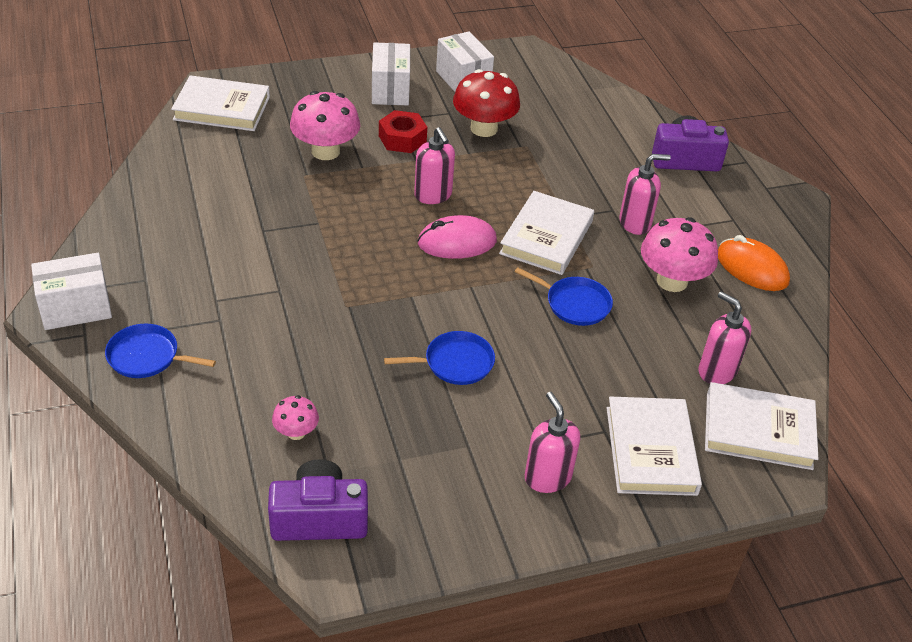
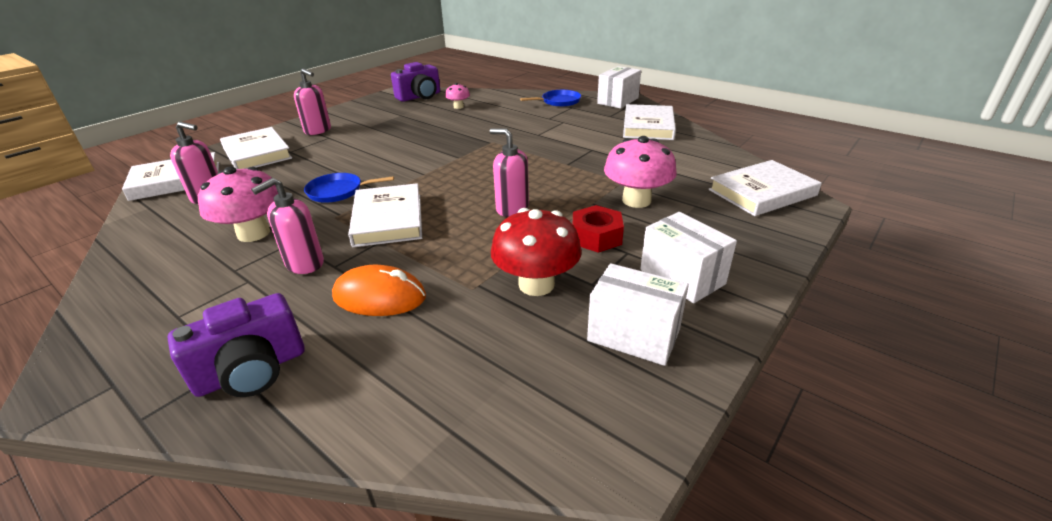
camera: 150 degrees right, 10 degrees down
blue pan [384,331,495,385] -> none
pink mouse [417,215,497,259] -> none
orange mouse [718,235,790,291] -> orange mouse moved to [332,265,426,316]
none -> white book [623,104,676,140]

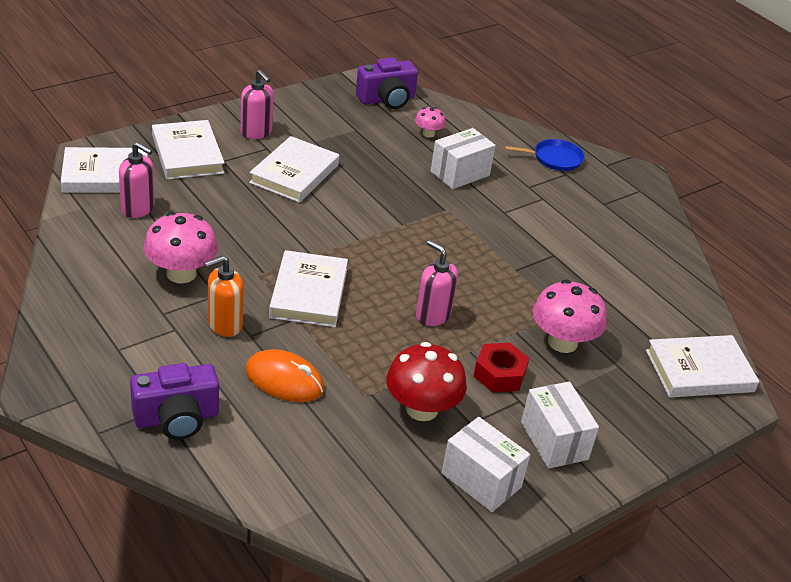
camera: 10 degrees right, 5 degrees up
pink soap dispenser [251,178,324,274] -> orange soap dispenser [204,255,244,337]
blue pan [304,173,394,203] -> none
white box [597,66,641,109] -> white box moved to [431,128,496,189]
white book [623,104,676,140] -> white book moved to [249,136,339,203]

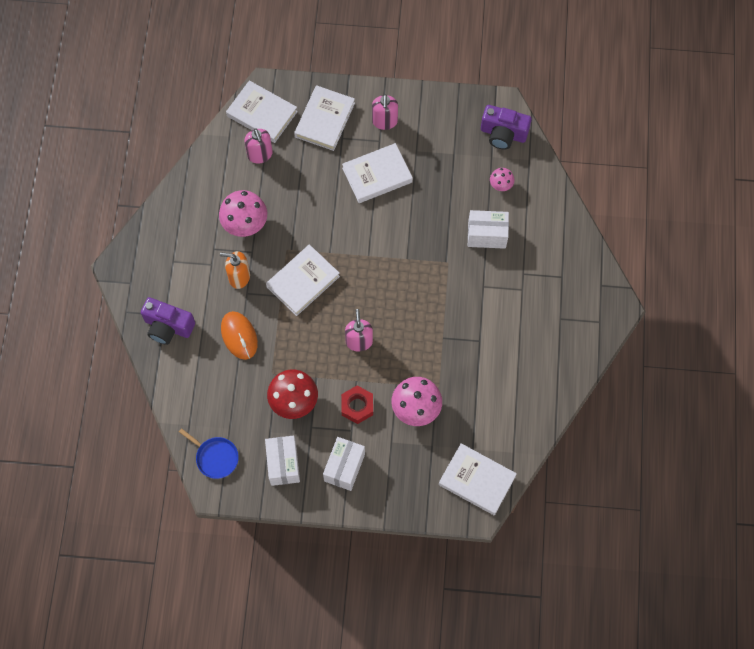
camera: 45 degrees right, 30 degrees up
blue pan [505,139,585,171] -> blue pan moved to [179,428,239,479]

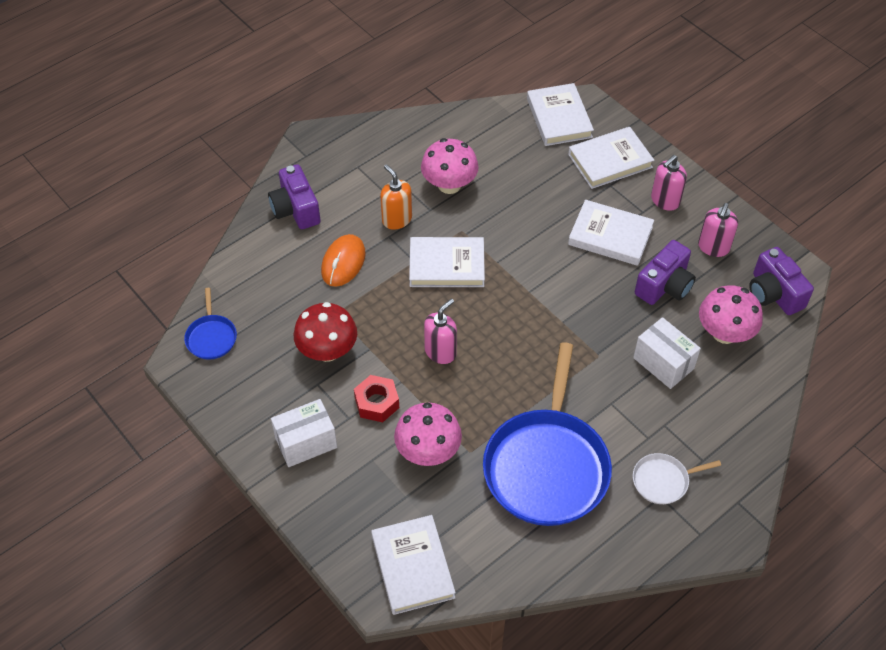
camera: 45 degrees right, 15 degrees down
pink soap dispenser [244,128,273,164] -> pink soap dispenser moved to [698,203,738,257]
white box [265,436,300,486] -> none
pink mushroom [490,168,515,191] -> pink mushroom [699,286,763,344], size x1.92
none -> blue pan [483,342,612,526]
none -> white pan [633,453,721,504]
none -> purple camera [635,240,696,305]

